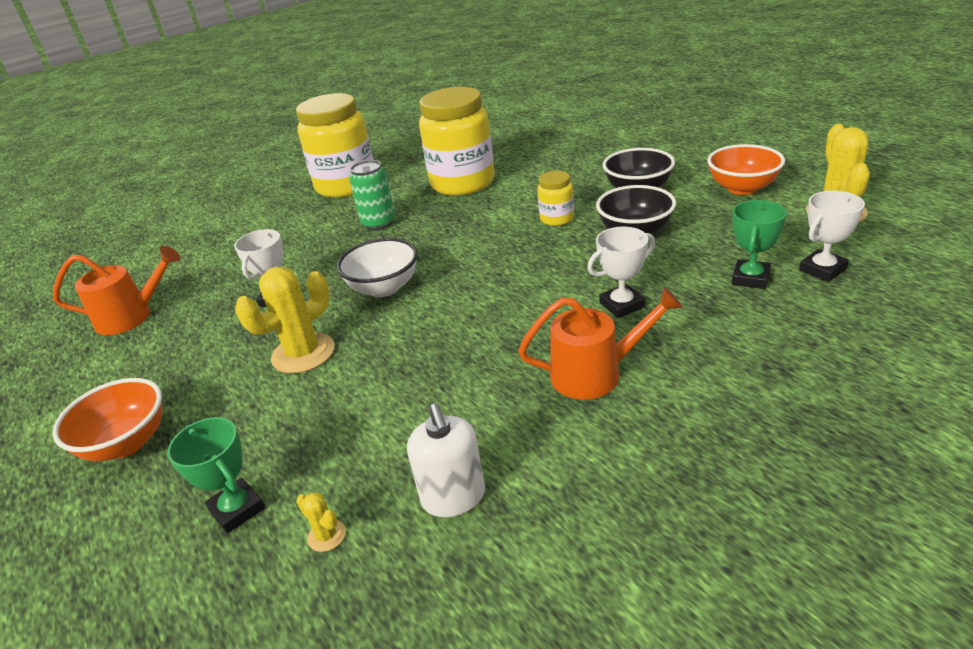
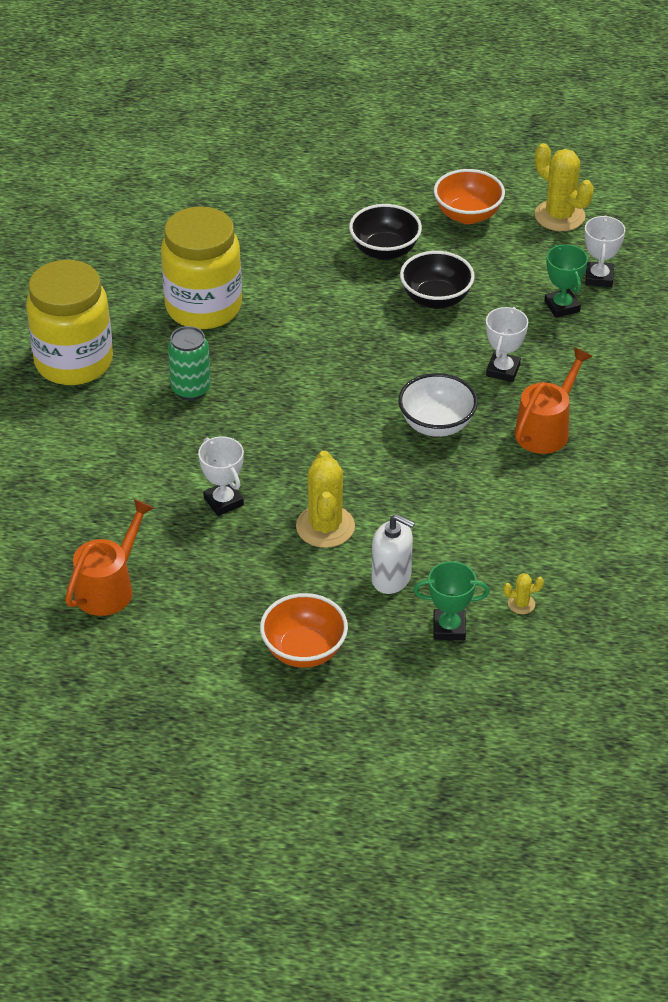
camera: 50 degrees left, 10 degrees up
white bowl [337,238,418,297] -> white bowl moved to [398,373,478,437]
white soap dispenser [407,404,485,517] -> white soap dispenser moved to [371,514,415,594]
yellow jar [537,171,574,226] -> none

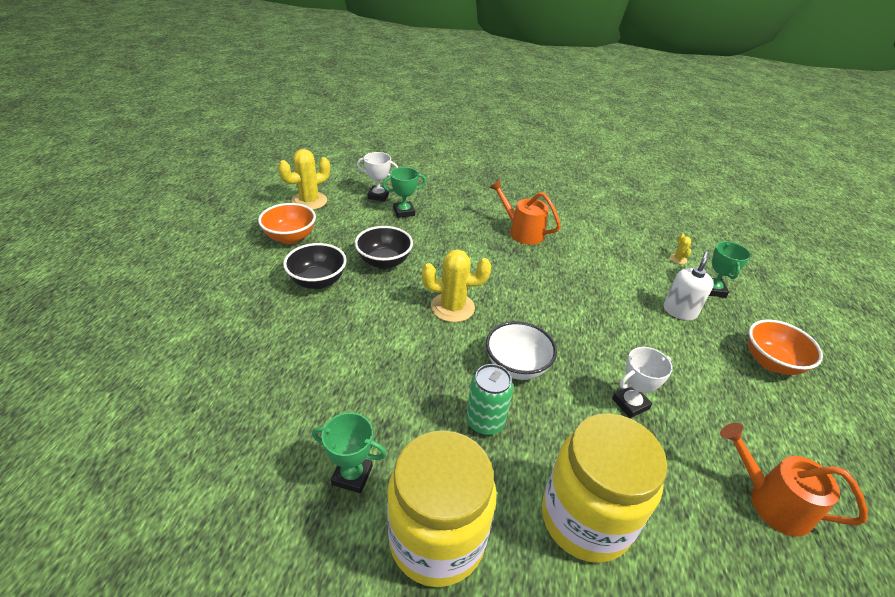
camera: 90 degrees left, 5 degrees down
yellow jar [161,206,242,329] -> yellow jar moved to [542,413,668,563]
yellow cactus [296,451,355,548] -> yellow cactus moved to [422,249,491,322]
white bowl [398,373,478,437] -> white bowl moved to [486,321,557,380]
white trophy [486,307,528,382] -> none
none -> green trophy [312,412,386,493]

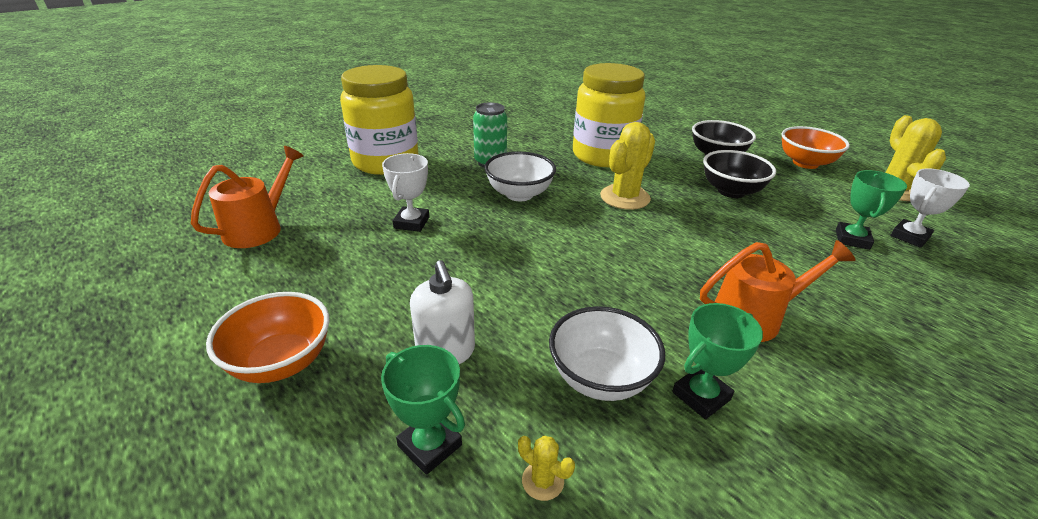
camera: 130 degrees right, 5 degrees down
green trophy [312,412,386,493] -> green trophy moved to [672,303,763,419]
yellow jar [387,430,496,587] -> yellow jar moved to [573,63,645,167]
orange watering can [720,423,868,537] -> orange watering can turned 45 degrees counterclockwise [191,146,304,248]
none -> white bowl [549,306,665,401]

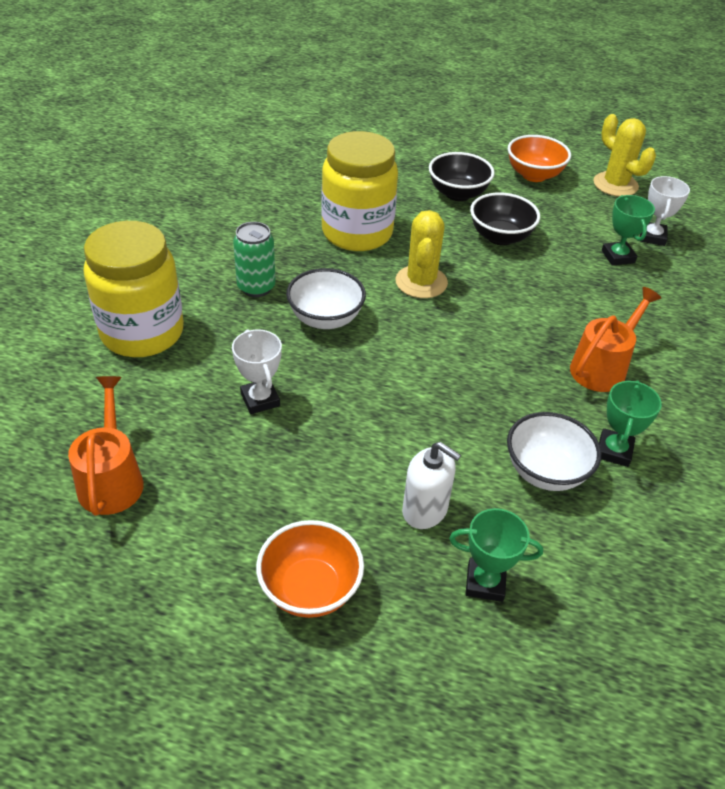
camera: 35 degrees left, 10 degrees up
yellow cactus [518,436,575,501] -> none

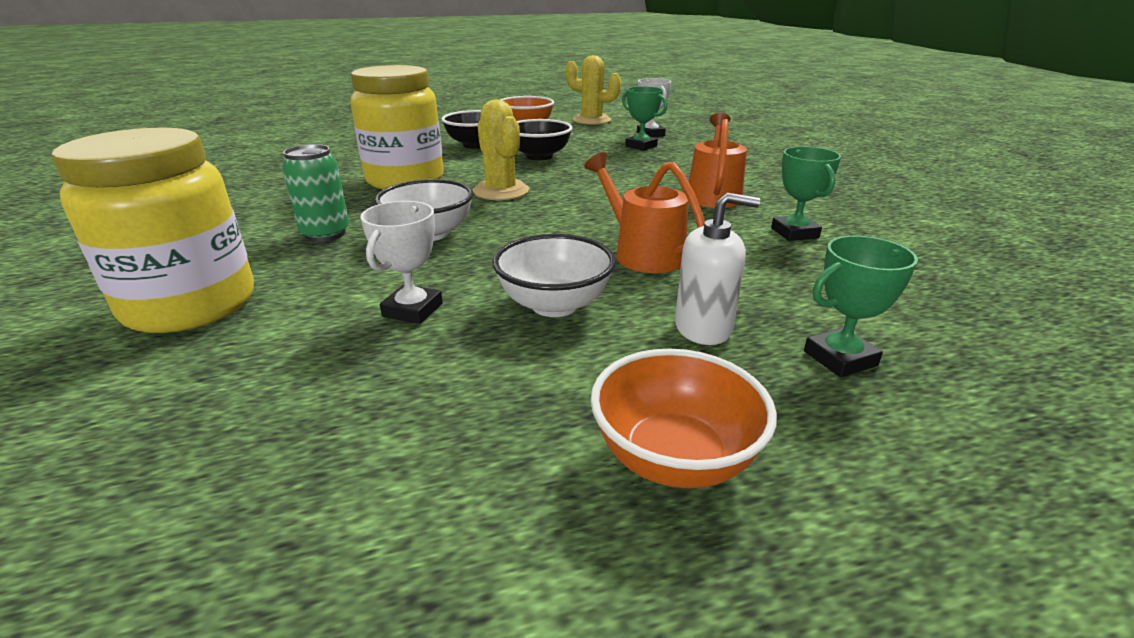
camera: 30 degrees left, 15 degrees down
orange watering can [68,376,144,516] -> orange watering can moved to [584,152,705,273]
white trophy [232,329,282,414] -> white trophy turned 75 degrees clockwise [360,201,443,324]
white bowl [507,412,601,491] -> white bowl moved to [492,234,616,317]

